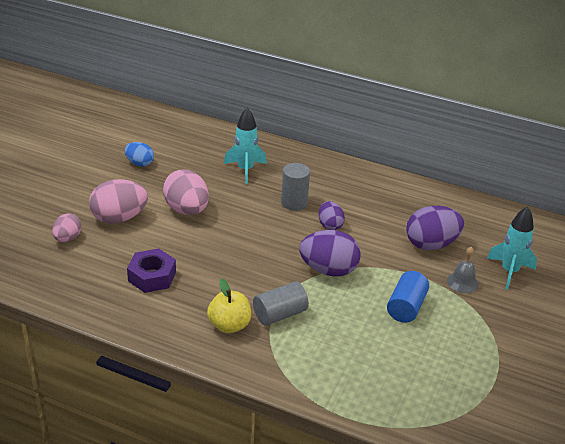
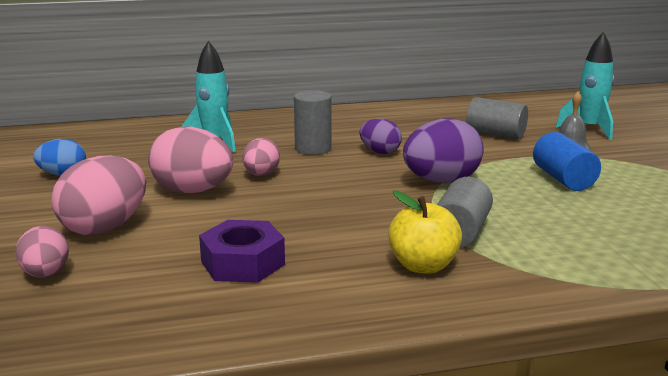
camera: 35 degrees left, 15 degrees down
purple egg [406,206,464,250] -> grey cylinder [466,97,528,140]
none -> pink egg [242,138,280,176]

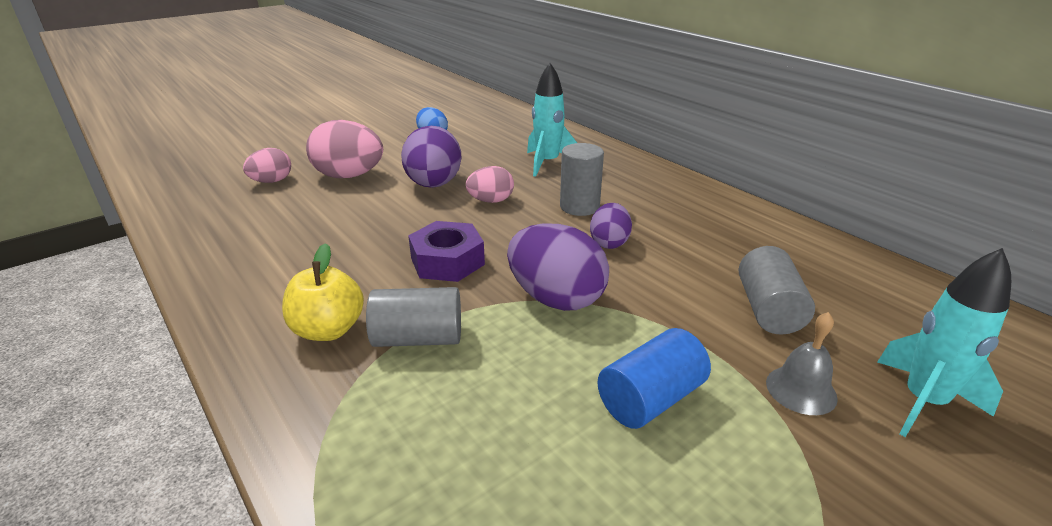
camera: 65 degrees right, 10 degrees up
pink egg [148,126,233,193] -> purple egg [401,126,461,188]
purple nut [199,220,285,283] -> purple nut moved to [408,221,485,282]

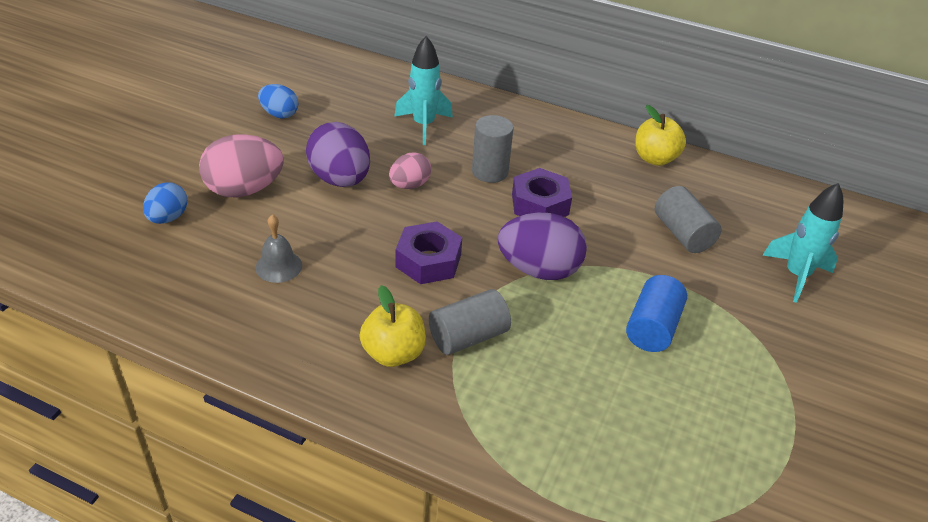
camera: 30 degrees left, 10 degrees up
pink egg [243,148,291,183] -> blue egg [143,182,187,224]
purple egg [590,203,632,249] -> purple nut [512,168,572,217]
grey bell [766,312,838,415] -> grey bell moved to [256,215,302,283]
none -> yellow apple [635,105,686,166]

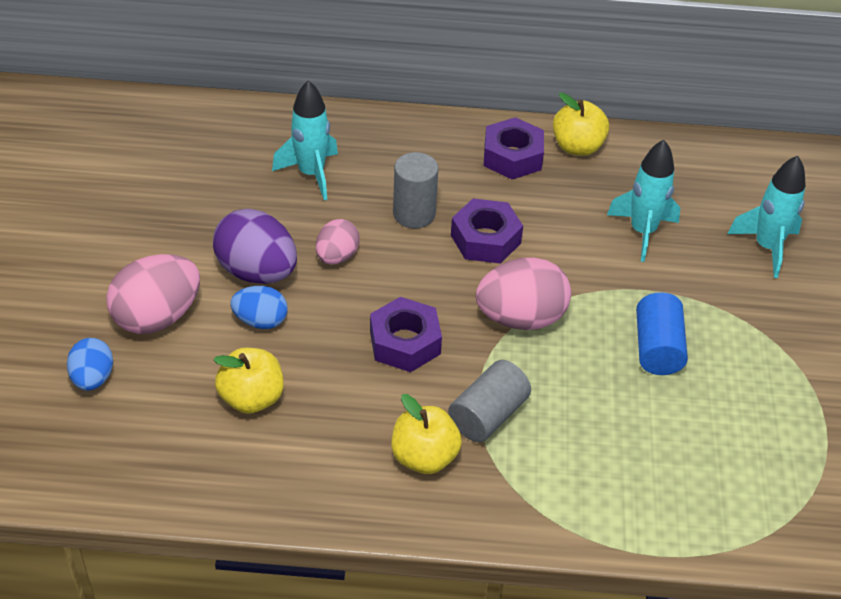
camera: 20 degrees left, 5 degrees up
grey bell [256,215,302,283] -> yellow apple [213,348,284,414]
blue egg [258,84,298,119] -> blue egg moved to [230,286,288,329]
purple egg [498,213,587,280] -> pink egg [476,257,571,330]
grey cylinder [655,186,722,253] -> turquoise rocket [607,140,680,262]
none -> purple nut [484,117,544,179]

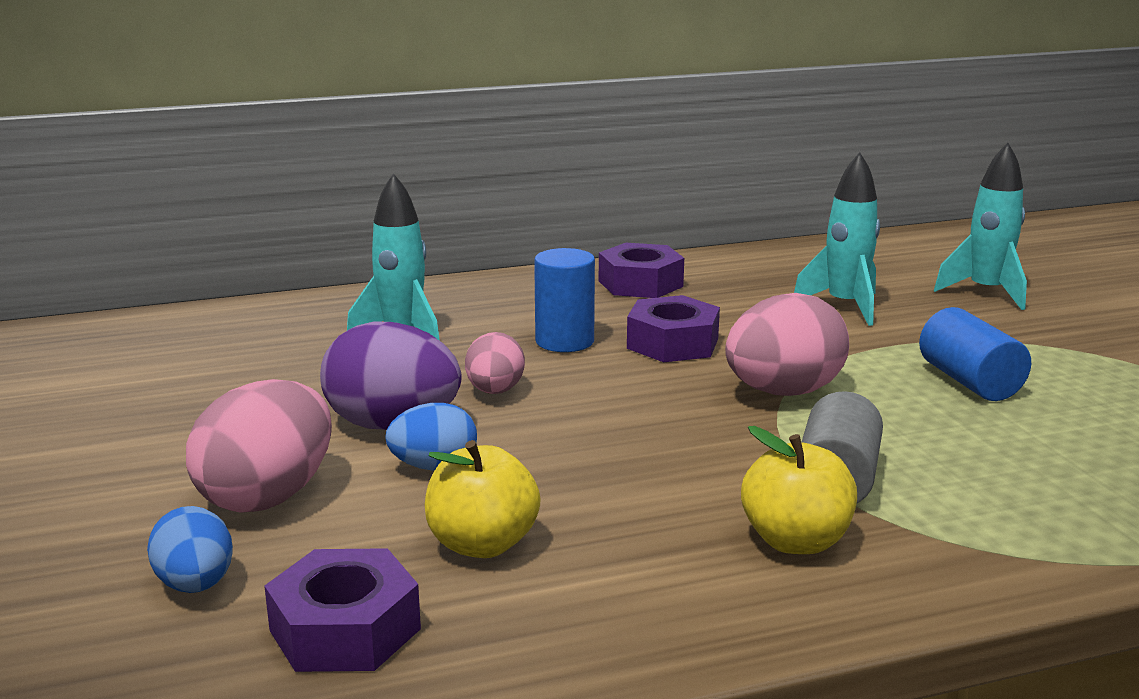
camera: 20 degrees left, 25 degrees down
purple nut [370,297,442,372] -> purple nut moved to [264,548,421,672]
grey cylinder [393,152,438,228] -> blue cylinder [534,248,595,352]
yellow apple [553,93,609,156] -> none

